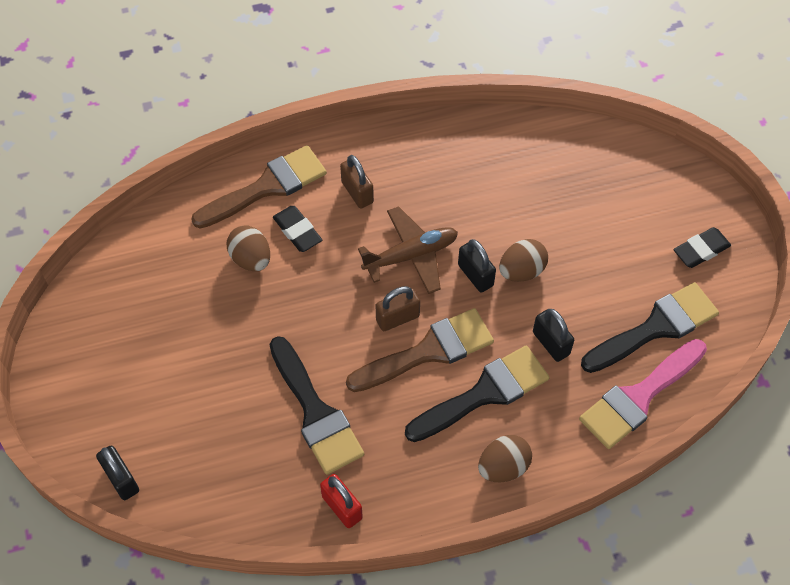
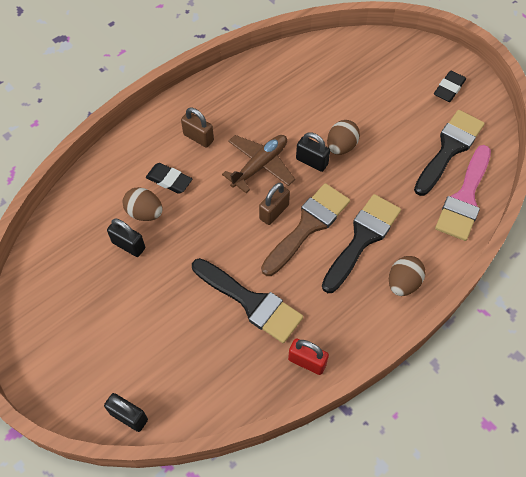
camera: 25 degrees left, 0 degrees up
brown brush [191,145,327,229] -> none
black padlock [533,309,574,362] -> black padlock moved to [107,219,145,257]

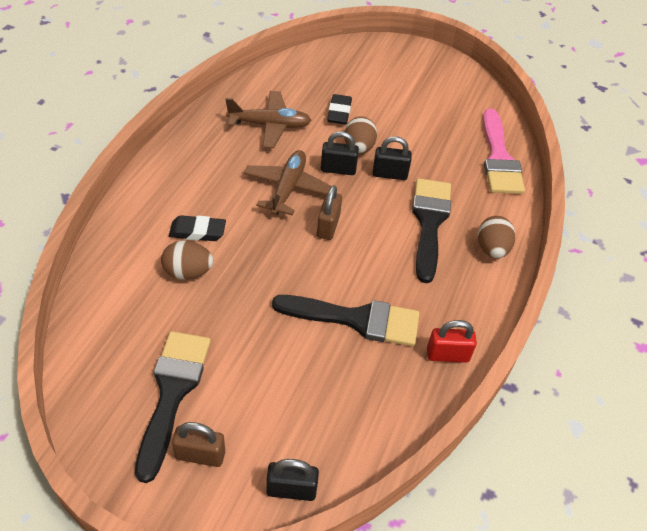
camera: 30 degrees left, 10 degrees down
black padlock [107,219,145,257] -> black padlock moved to [373,136,412,180]
brown padlock [181,108,214,148] -> brown padlock moved to [172,422,225,467]
brown brush [261,183,350,276] -> none
black brush [414,110,485,196] -> black brush moved to [135,331,211,483]
black eraser [434,71,466,102] -> black eraser moved to [327,94,352,124]
none -> brown plane [225,91,312,148]

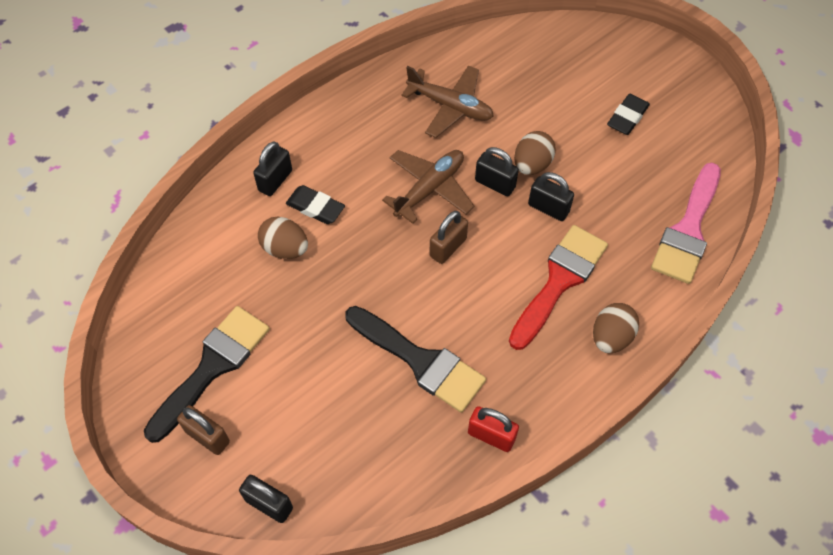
camera: 30 degrees right, 10 degrees up
black eraser [327,94,352,124] -> black eraser moved to [607,94,650,135]
black brush [412,178,451,283] -> red brush [509,225,608,350]
none -> black padlock [253,142,292,196]

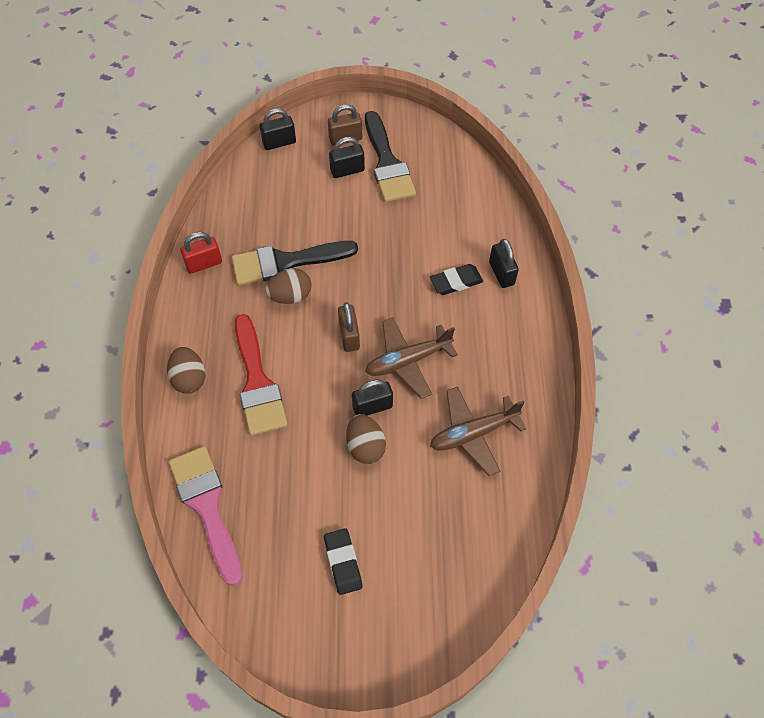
camera: 130 degrees right, 0 degrees up
brown egg [258,216,308,259] -> brown egg moved to [265,268,312,304]
brown plane [382,150,474,224] -> brown plane turned 75 degrees clockwise [365,317,458,399]
black padlock [528,172,574,221] -> black padlock moved to [329,137,365,178]

